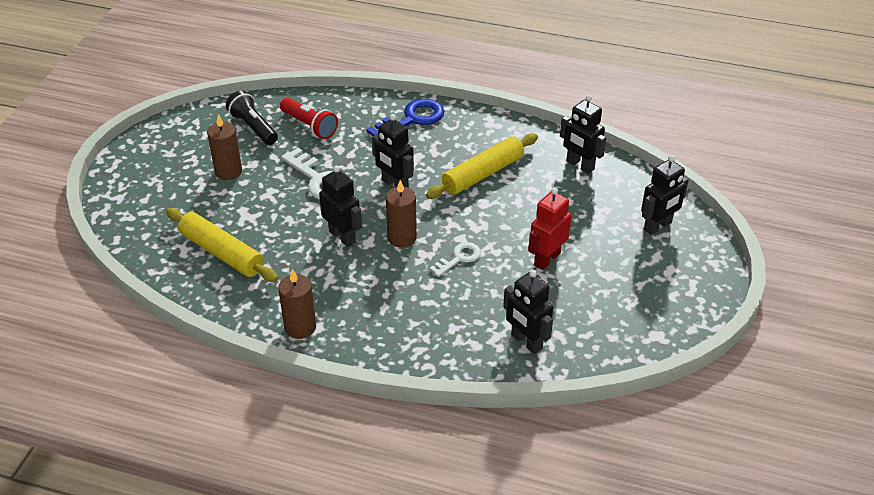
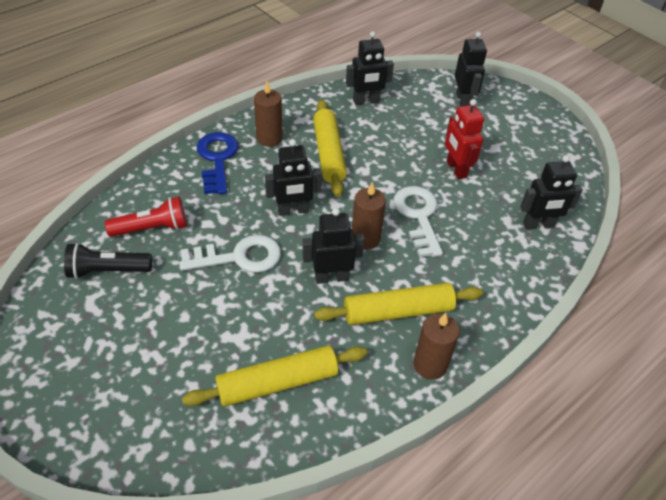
camera: 60 degrees left, 5 degrees up
brown candle [207,114,242,180] -> brown candle moved to [254,81,283,147]
white key [430,242,481,277] -> white key [393,186,443,257], size x1.67
none -> yellow rolling pin [314,283,483,325]

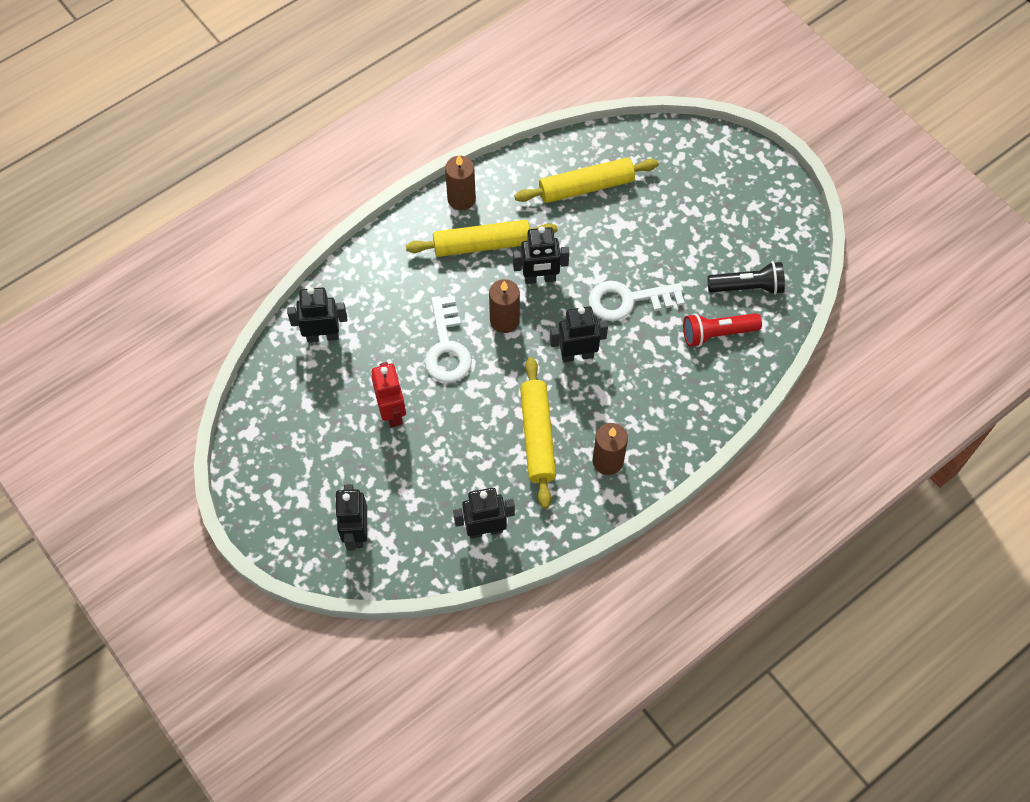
camera: 175 degrees left, 15 degrees up
blue key [197,132,239,194] -> none

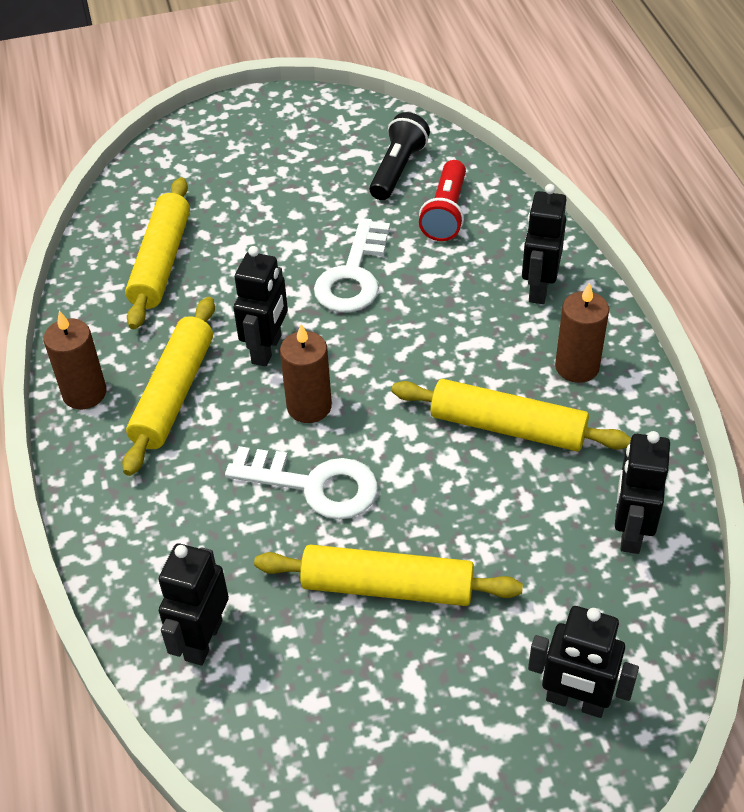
camera: 65 degrees left, 15 degrees down
red robot [371,362,406,428] -> yellow rolling pin [254,545,523,606]
black robot [550,307,608,362] -> black robot moved to [522,184,566,304]

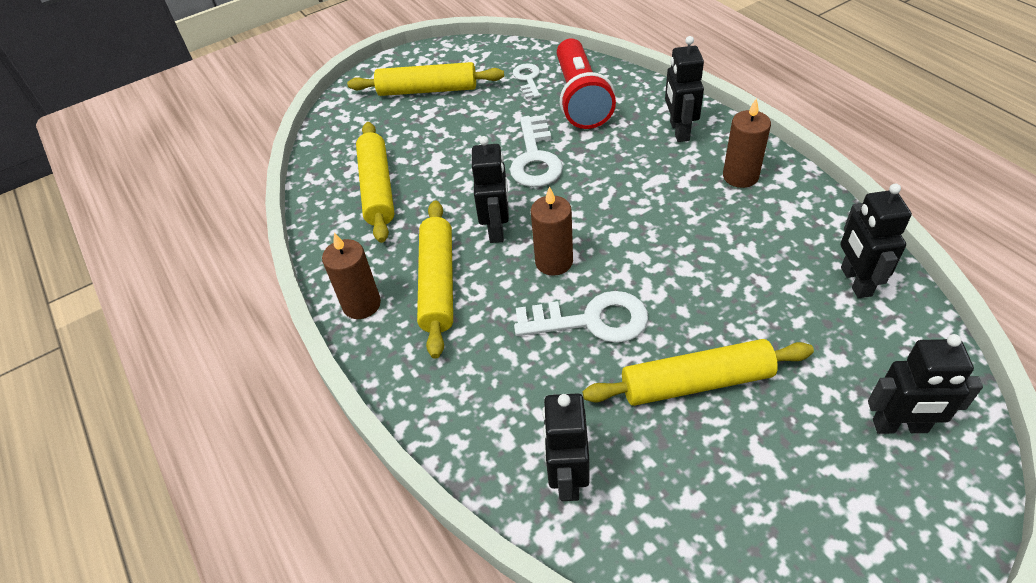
camera: 15 degrees left, 0 degrees up
black flashlight [369,112,430,200] -> white key [513,63,540,99]
yellow rolling pin [392,379,631,451] -> yellow rolling pin moved to [347,62,504,96]
red flashlight [419,160,466,241] -> red flashlight [557,38,616,129], size x1.52

